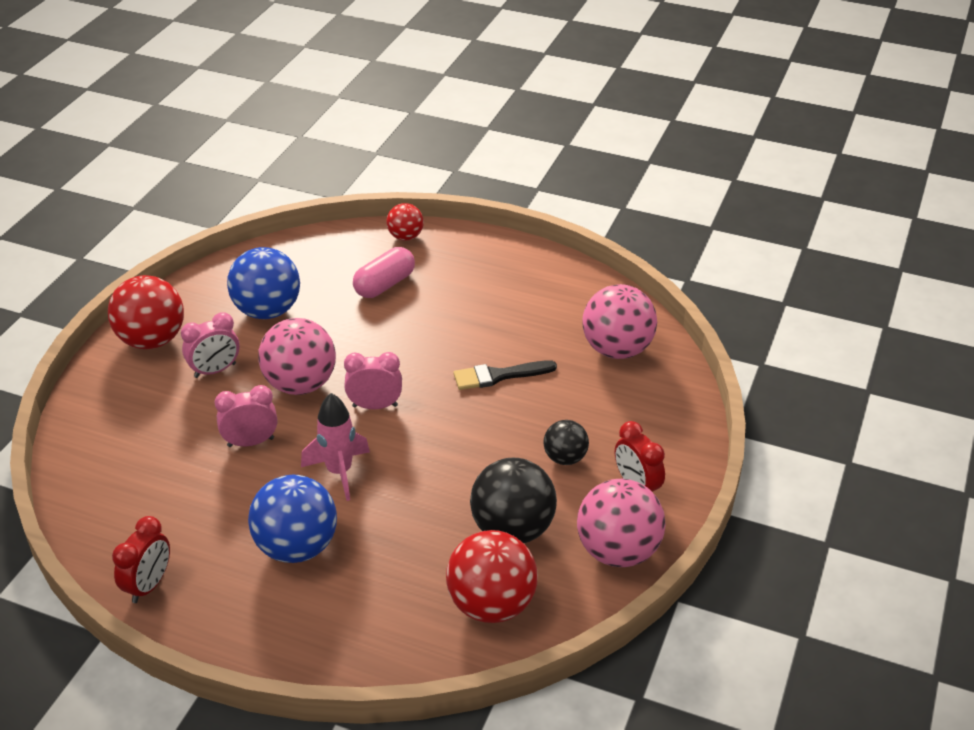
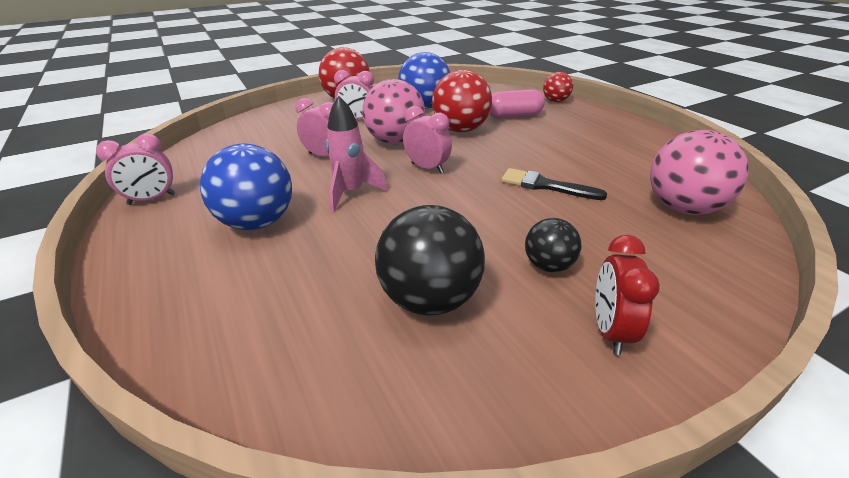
camera: 40 degrees right, 5 degrees down
red clock [112,516,170,603] -> pink clock [96,133,175,205]
red ball [446,530,537,623] -> red ball moved to [432,69,492,132]
pink ball [577,479,666,567] -> none

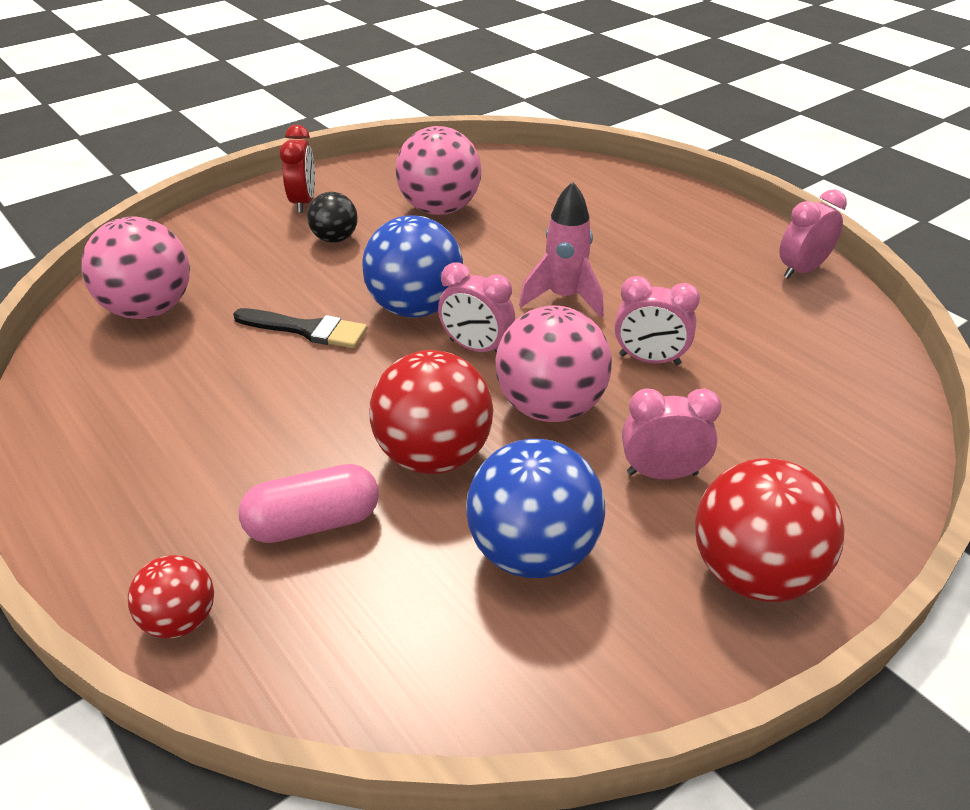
camera: 170 degrees right, 5 degrees up
blue ball [200,144,292,230] -> blue ball moved to [362,215,463,318]
black ball [375,205,485,315] -> pink ball [396,126,481,215]

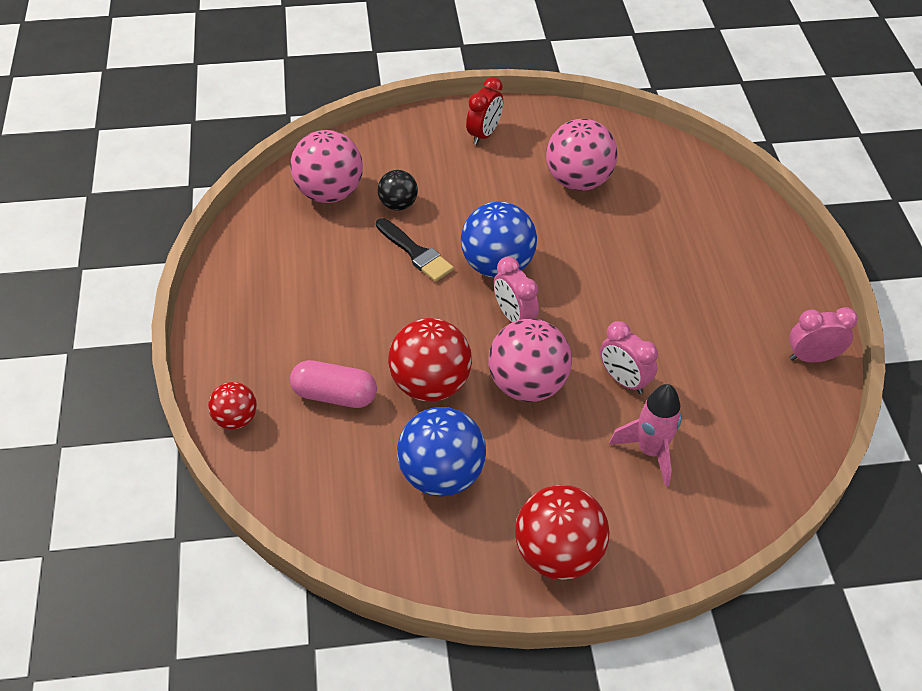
camera: 30 degrees right, 10 degrees up
black ball [307,192,358,243] -> black ball moved to [378,170,418,211]
pink rocket [519,181,604,318] -> pink rocket moved to [609,384,682,487]
pink clock [622,388,721,480] -> none

